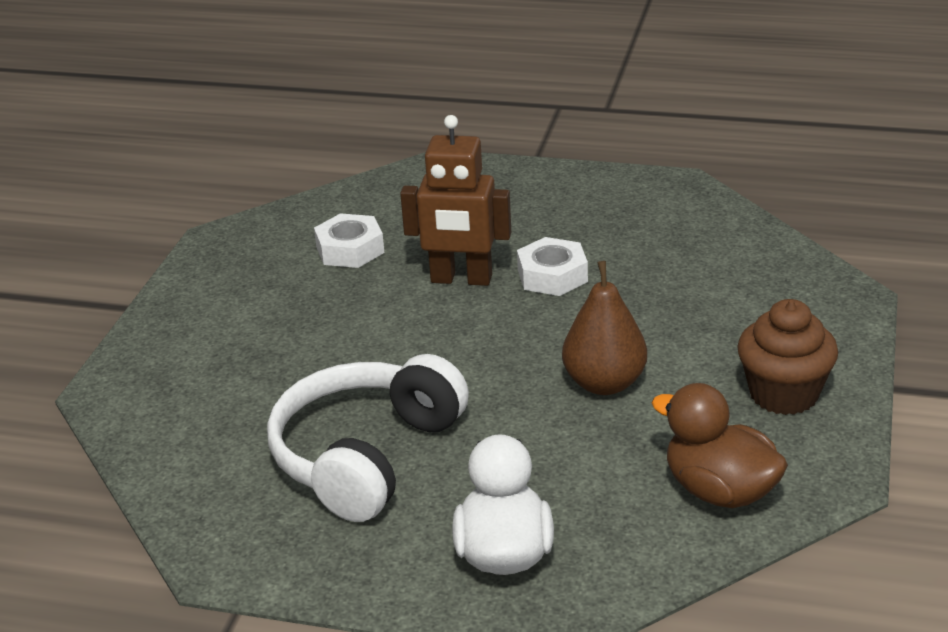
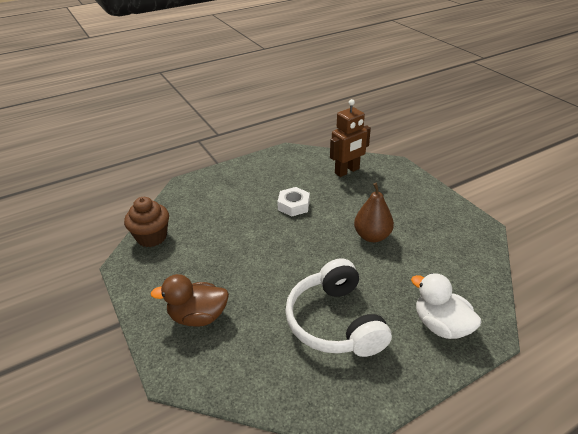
camera: 45 degrees left, 5 degrees up
white nut [314,213,385,268] -> none
brown robot [400,115,511,286] -> brown robot moved to [330,99,371,177]
brown duck [652,383,788,508] -> brown duck moved to [150,274,229,327]
brown cupcake [737,299,838,415] -> brown cupcake moved to [124,197,169,247]

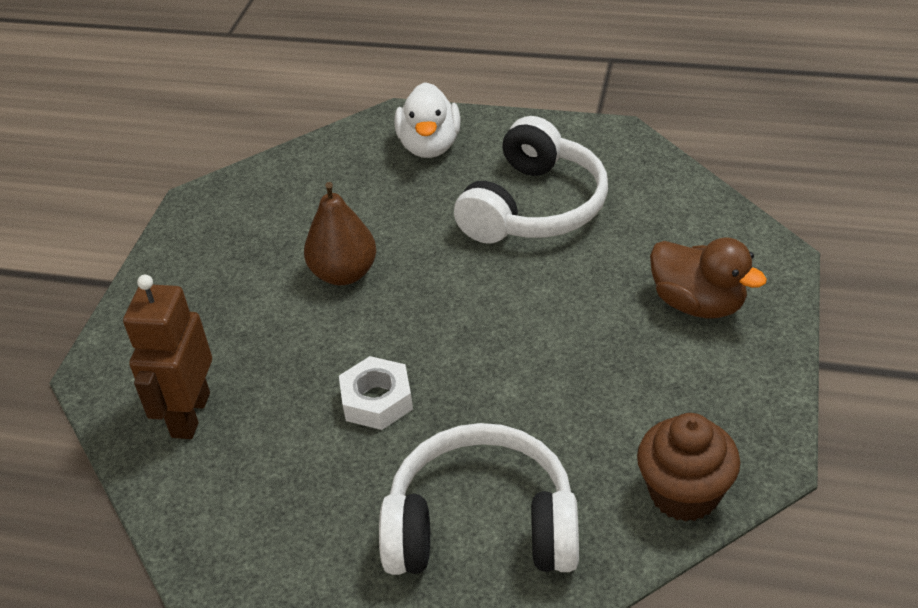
camera: 135 degrees left, 5 degrees up
brown robot [330,99,371,177] -> brown robot turned 90 degrees counterclockwise [123,275,212,439]
none -> white headphones [379,423,579,575]

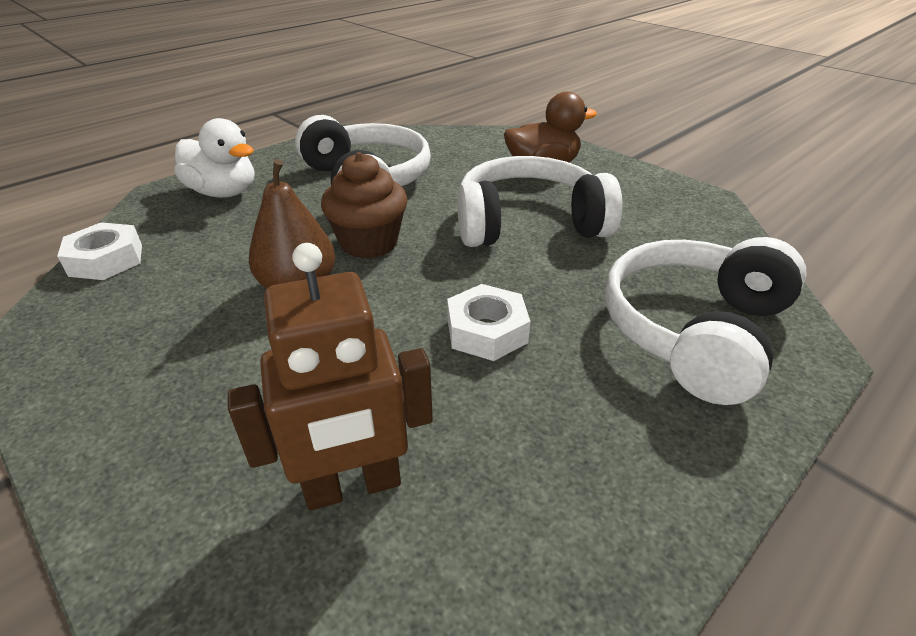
camera: 60 degrees left, 5 degrees down
brown robot [123,275,212,439] -> brown robot turned 60 degrees counterclockwise [228,243,433,510]
brown cupcake [637,413,740,522] -> brown cupcake moved to [321,152,407,259]
none -> white nut [57,222,142,280]
none -> white headphones [457,156,623,247]

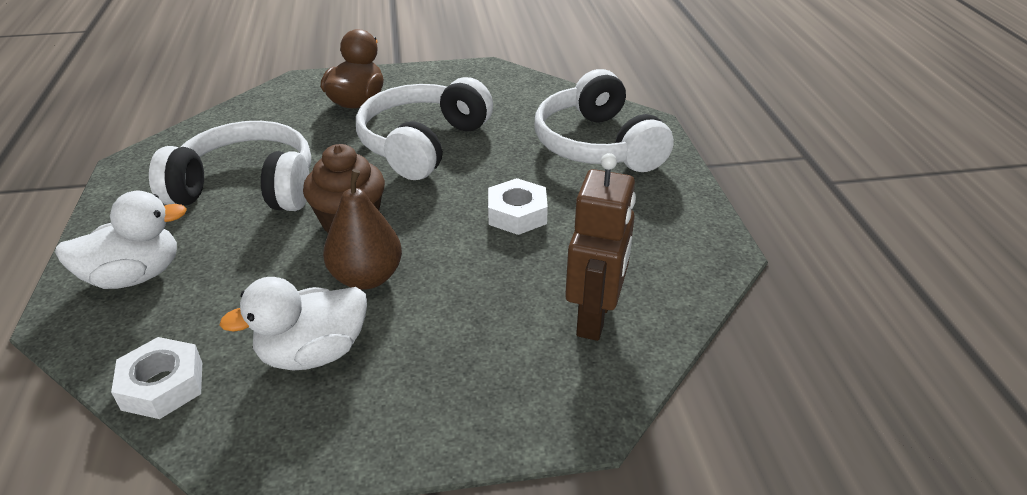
camera: 55 degrees left, 0 degrees up
none -> white duck [219,277,367,370]

